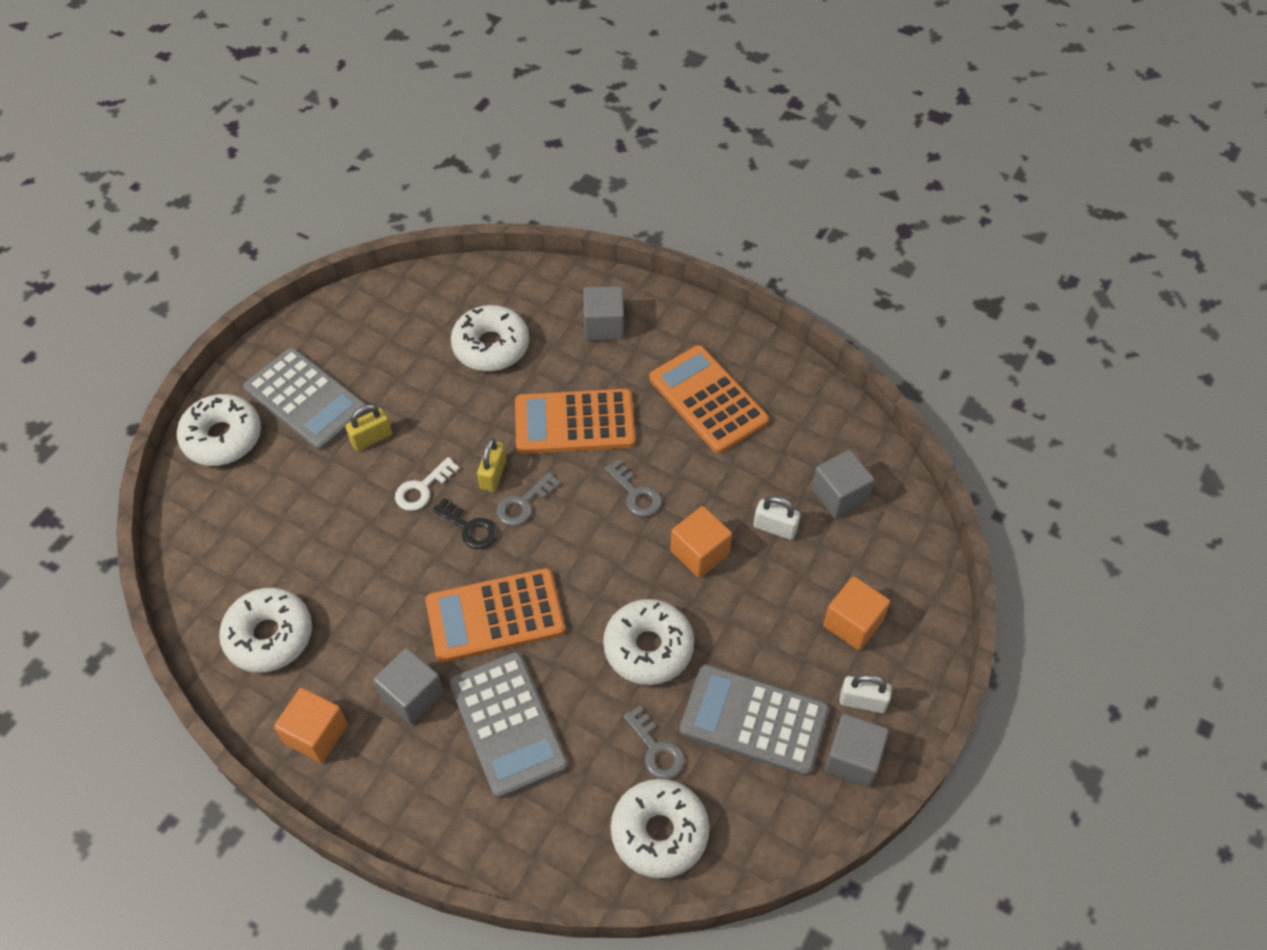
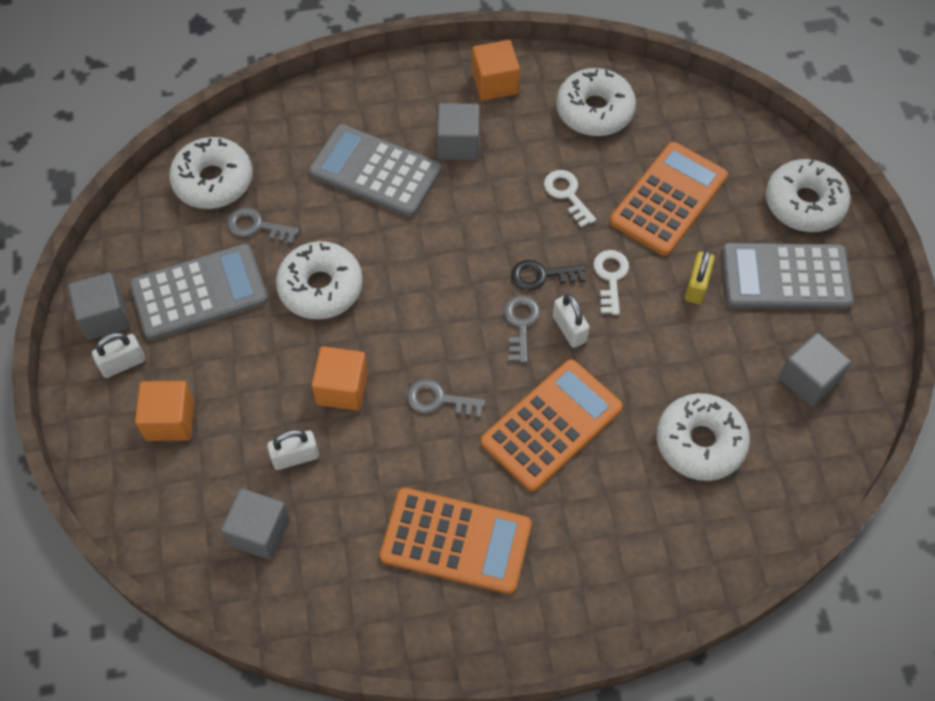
camera: 140 degrees right, 5 degrees up
orange calculator [425,568,565,663] -> orange calculator moved to [610,142,728,256]
yellow padlock [477,438,506,492] -> white padlock [553,294,590,348]
grey cube [583,286,624,341] -> grey cube moved to [779,333,851,406]
none -> white key [544,170,596,228]

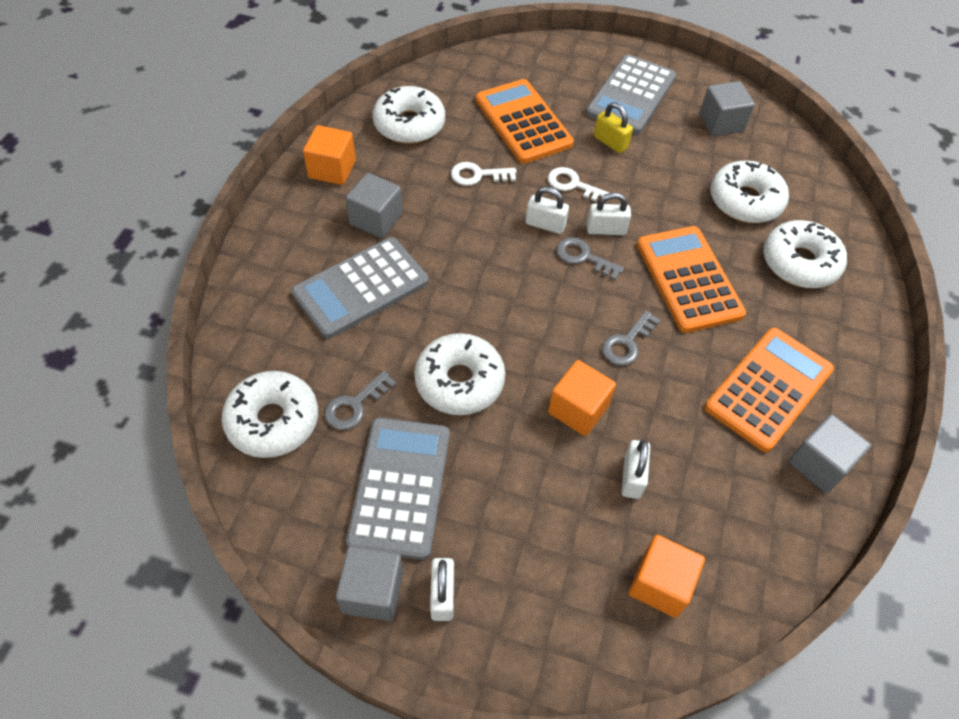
camera: 65 degrees left, 5 degrees down
orange cube [135,381,195,441] -> orange cube moved to [629,535,705,618]
grey cube [221,488,290,560] -> grey cube moved to [789,414,871,493]
black key [511,260,585,291] -> white padlock [526,186,569,234]
white donut [766,159,850,232] -> white donut moved to [763,220,847,288]

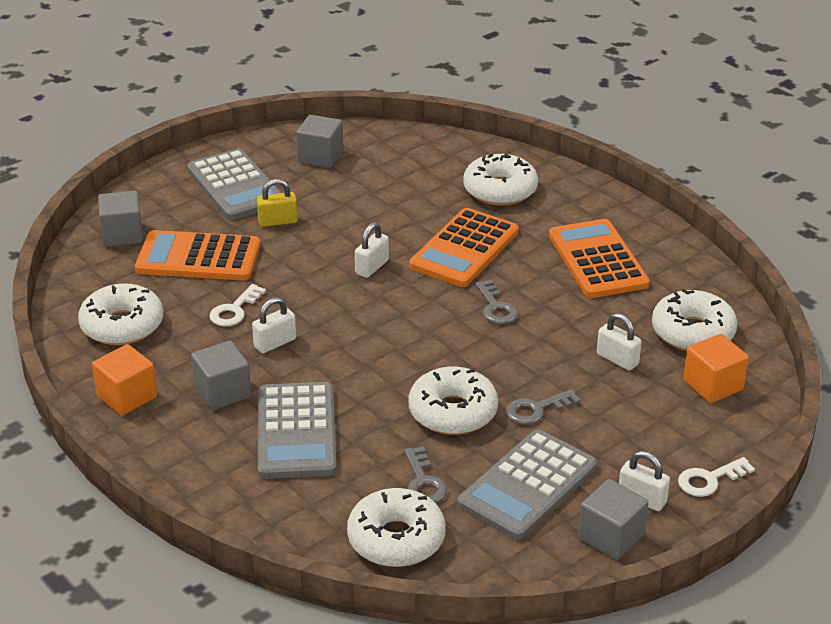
camera: 55 degrees left, 20 degrees down
grey calculator [346,417,450,560] -> grey calculator turned 90 degrees counterclockwise [457,429,597,540]
white padlock [526,186,569,234] -> white padlock moved to [252,297,296,353]
white key [548,167,609,202] -> white key moved to [678,457,755,497]
orange cube [548,360,616,436] -> none
grey key [556,237,624,280] -> grey key moved to [506,389,581,425]
orange calculator [637,226,746,333] -> orange calculator turned 75 degrees counterclockwise [409,208,519,287]
white donut [710,160,789,223] -> white donut moved to [652,289,737,351]
grey cube [789,414,871,493] -> grey cube moved to [98,191,143,247]

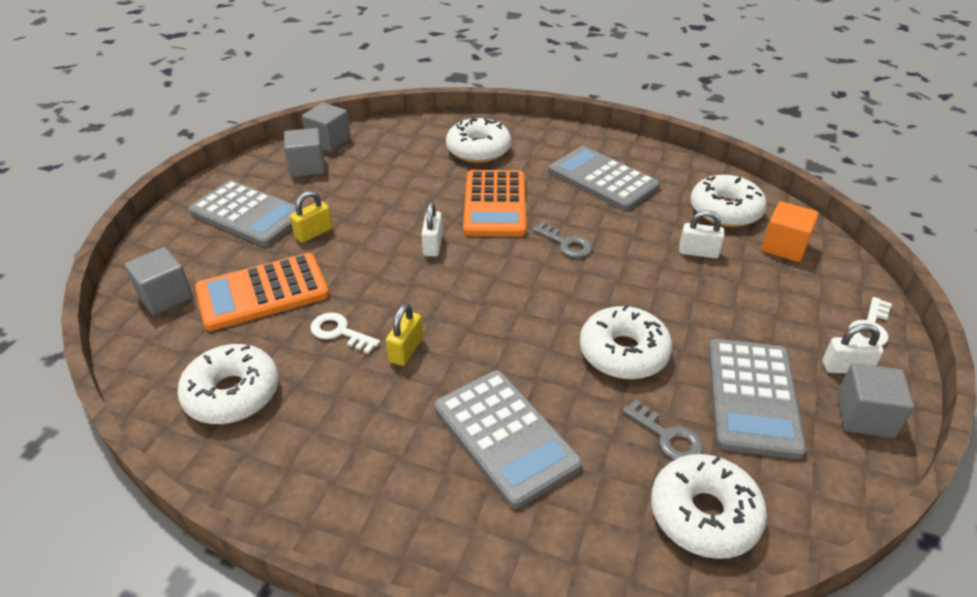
camera: 30 degrees left, 5 degrees up
orange cube [92,344,157,415] -> none
grey cube [191,340,251,410] -> grey cube moved to [302,103,351,152]
white key [209,284,266,326] -> white key turned 120 degrees clockwise [311,312,380,354]
white padlock [252,297,296,353] -> yellow padlock [386,303,423,366]
grey key [506,389,581,425] -> none
orange calculator [549,219,650,298] -> grey calculator [548,146,660,211]

